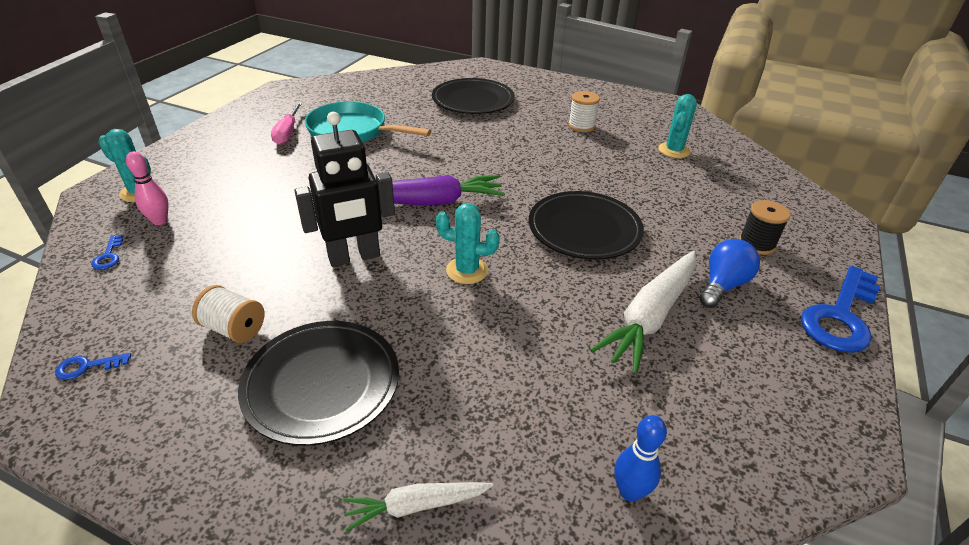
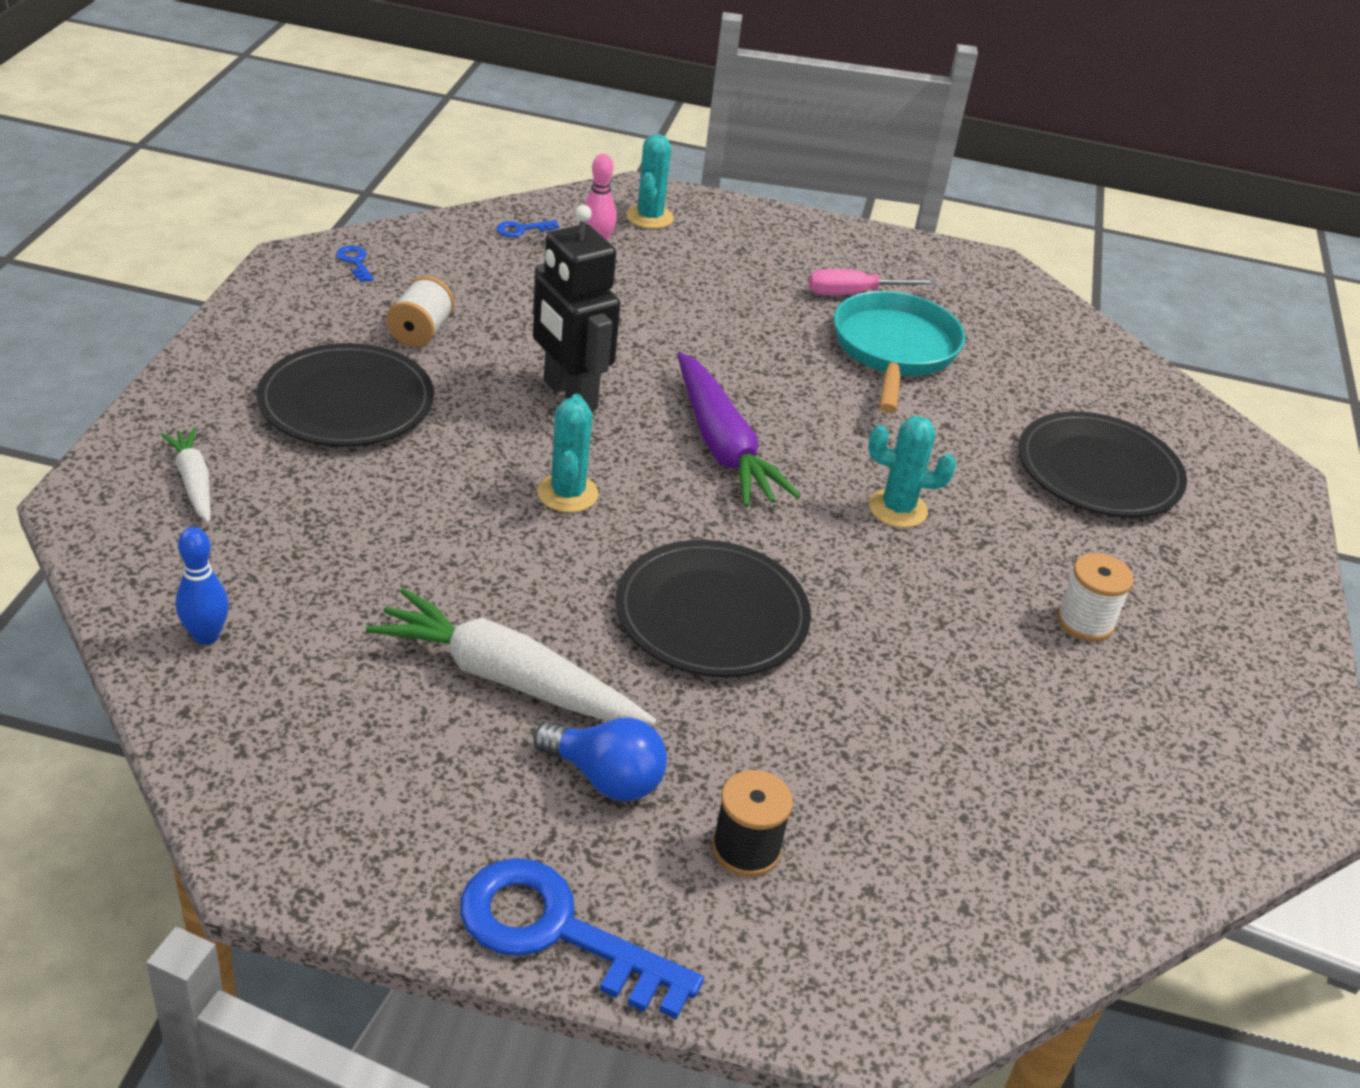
camera: 75 degrees right, 0 degrees up
turquoise cactus [658,94,697,158] -> turquoise cactus moved to [868,416,956,528]

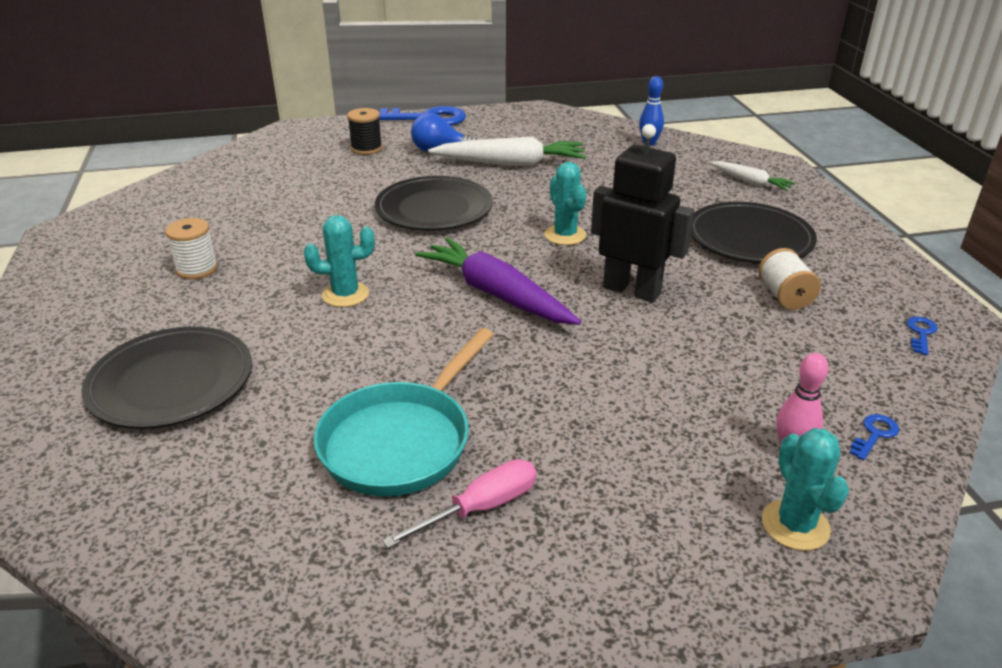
camera: 160 degrees right, 5 degrees down
blue key [336,246,374,282] -> blue key turned 105 degrees counterclockwise [907,317,938,355]
turquoise pan [834,291,965,413] -> turquoise pan turned 45 degrees clockwise [314,328,494,496]

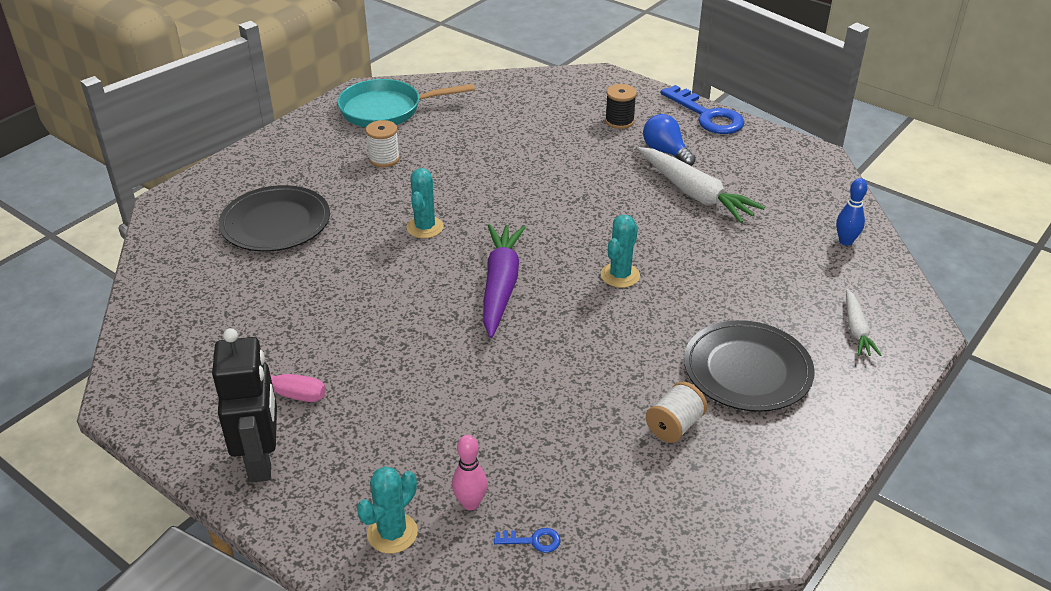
camera: 50 degrees right, 5 degrees up
turquoise cactus [304,215,375,307] -> turquoise cactus turned 60 degrees clockwise [406,168,444,238]
turquoise pan [314,328,494,496] -> turquoise pan moved to [337,79,475,127]
black plate [375,176,493,231] -> none
black robot [591,124,694,303] -> black robot moved to [212,328,277,483]
blue key [907,317,938,355] -> none

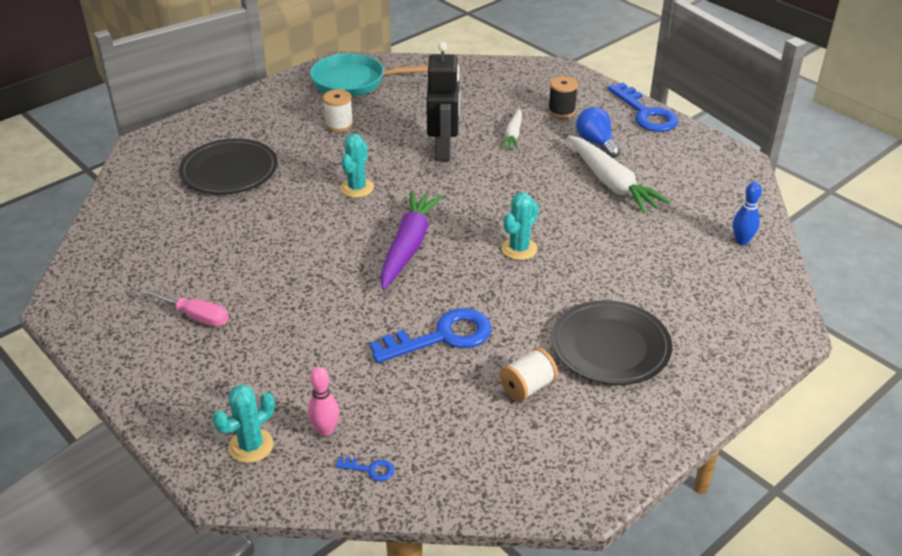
camera: 10 degrees right, 0 degrees up
black robot [212,328,277,483] -> black robot moved to [426,42,460,161]
white carrot [846,289,881,356] -> white carrot moved to [501,109,522,150]
none -> blue key [370,308,492,363]

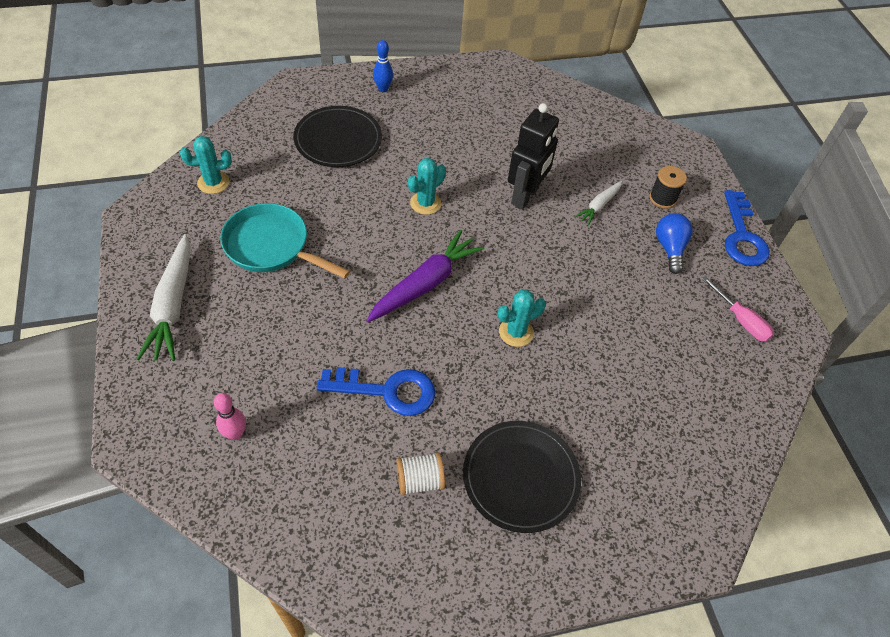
camera: 25 degrees right, 15 degrees up
pink screwdriver [139,288,229,327] -> pink screwdriver moved to [701,276,774,342]
turquoise cactus [213,384,275,463] -> turquoise cactus moved to [180,136,232,194]
turquoise pan [310,53,428,97] -> turquoise pan moved to [220,203,350,279]
white spool [323,89,353,132] -> none
blue key [335,457,394,481] -> none
white carrot [568,136,671,214] -> white carrot moved to [137,234,191,361]
blue bowling pin [733,182,762,245] -> blue bowling pin moved to [373,40,393,92]

